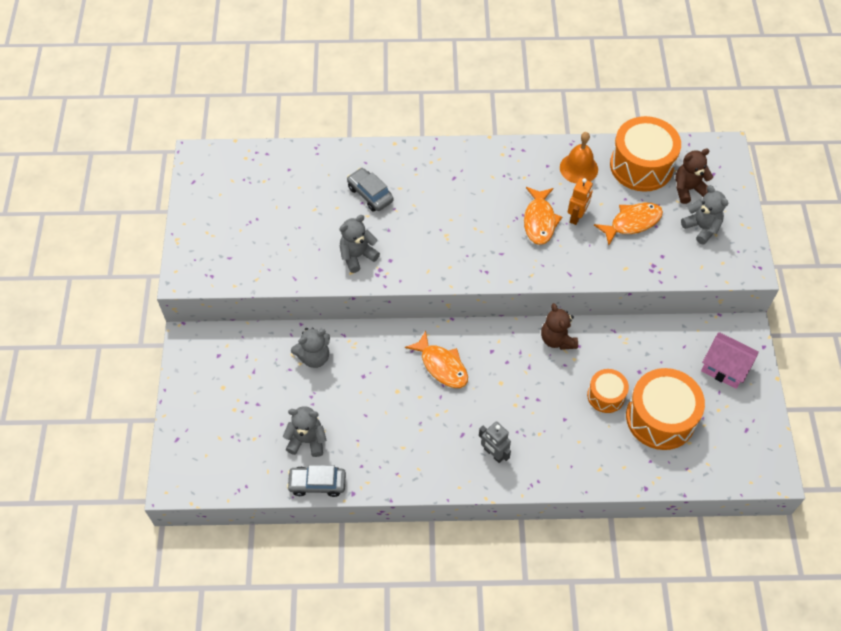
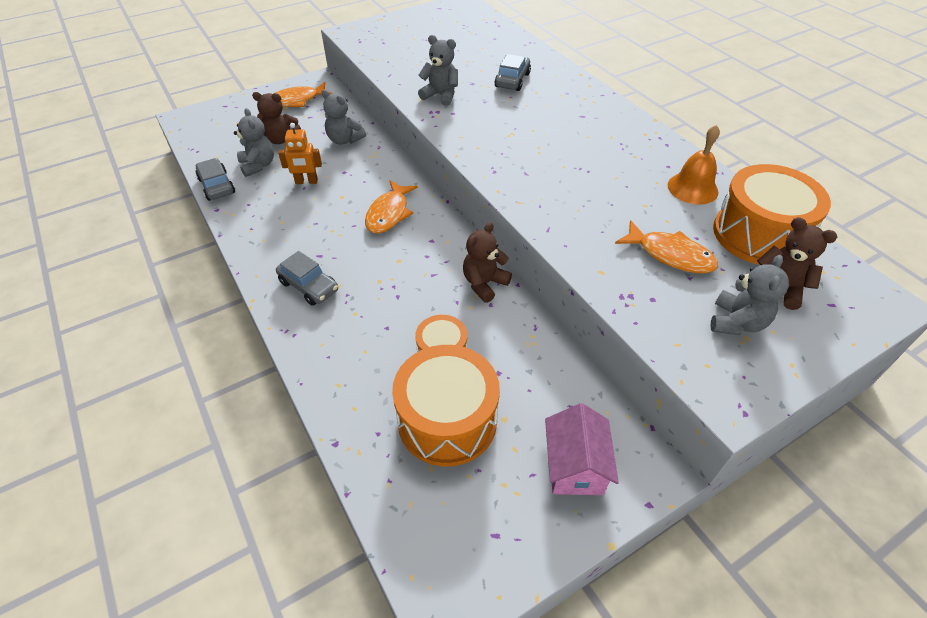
camera: 60 degrees right, 10 degrees down
grey robot [479,421,511,463] -> grey car [276,251,338,306]
orange fish [524,187,562,245] -> orange fish moved to [275,82,332,107]
orange robot [568,178,593,225] -> orange robot moved to [278,123,322,184]
none -> brown teddy bear [252,92,301,144]

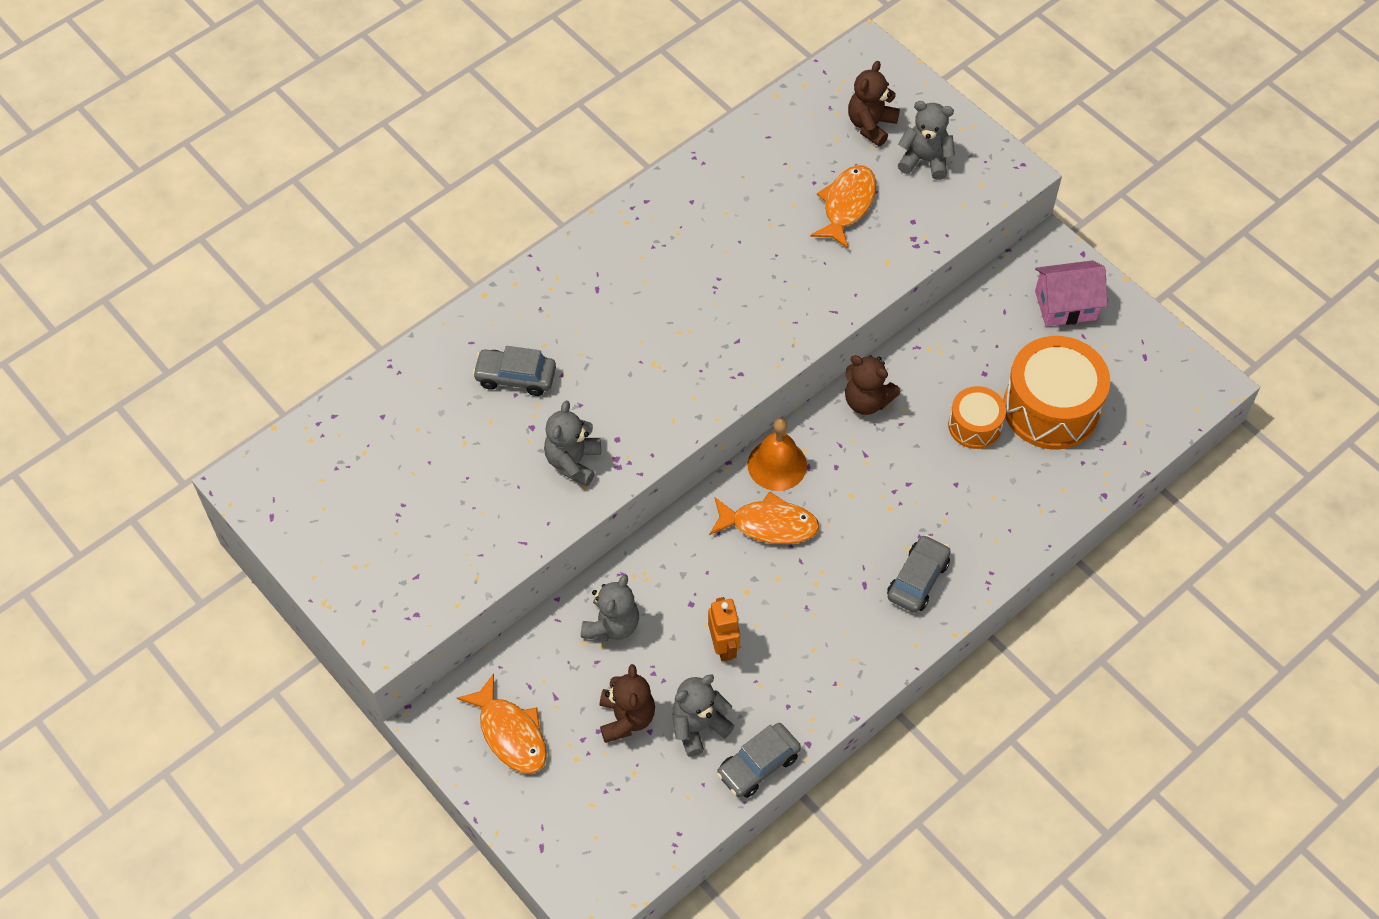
camera: 100 degrees left, 10 degrees up
orange bell [668,125,720,205] -> orange bell moved to [748,418,807,491]
orange drum [713,164,831,265] -> none

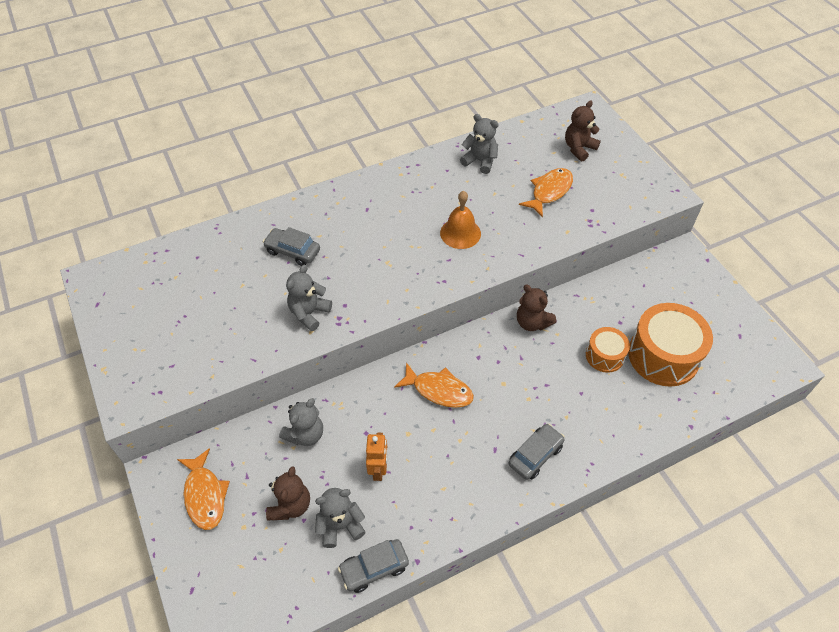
camera: 15 degrees right, 5 degrees down
orange bell [748,418,807,491] -> orange bell moved to [440,191,481,249]
grey teddy bear [898,101,955,180] -> grey teddy bear moved to [460,114,499,174]
pink house [1035,260,1108,327] -> none

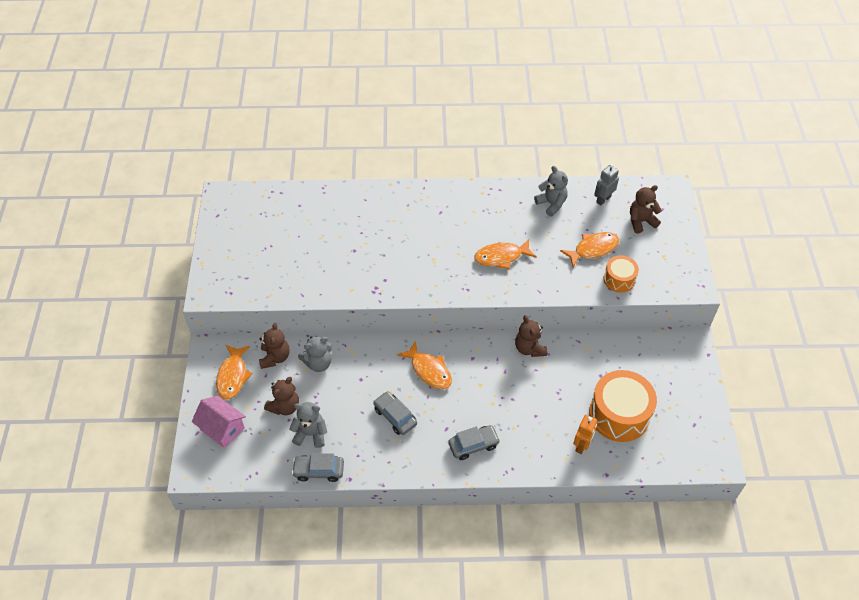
camera: 25 degrees right, 0 degrees up
grey car [263,227,320,266] -> grey car moved to [373,391,417,435]
grey teddy bear [286,265,332,331] -> none
orange robot [366,433,388,481] -> orange robot moved to [573,415,597,454]
orange bell [440,191,481,249] -> orange fish [474,239,537,269]
orange drum [586,327,630,373] -> orange drum moved to [604,255,639,293]
none -> pink house [192,396,246,448]
none -> brown teddy bear [259,323,289,369]
none -> grey robot [594,164,619,206]

